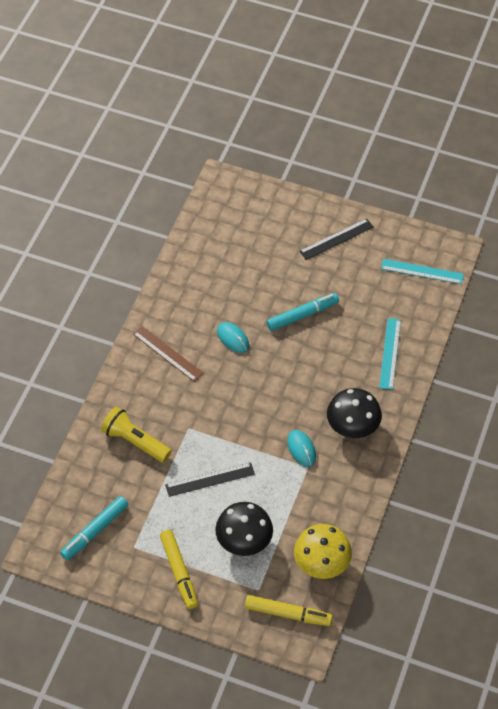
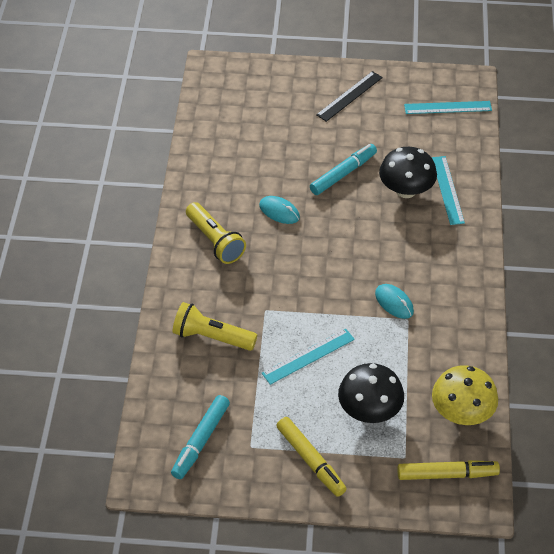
camera: 15 degrees left, 5 degrees down
brown ruler [133,326,203,382] -> yellow flashlight [186,202,246,264]
black ruler [165,462,255,497] -> turquoise ruler [262,329,355,385]
black mushroom [327,388,382,438] -> black mushroom moved to [379,147,437,198]

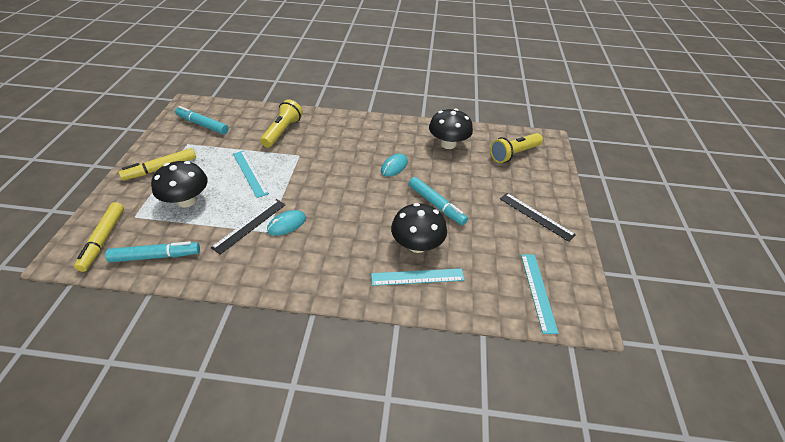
camera: 90 degrees right, 5 degrees down
yellow flashlight [186,202,246,264] -> yellow flashlight moved to [490,133,543,163]
yellow mushroom [432,365,498,425] -> turquoise marker [105,242,200,262]
none -> black ruler [211,199,286,254]
none -> black mushroom [429,109,473,149]

